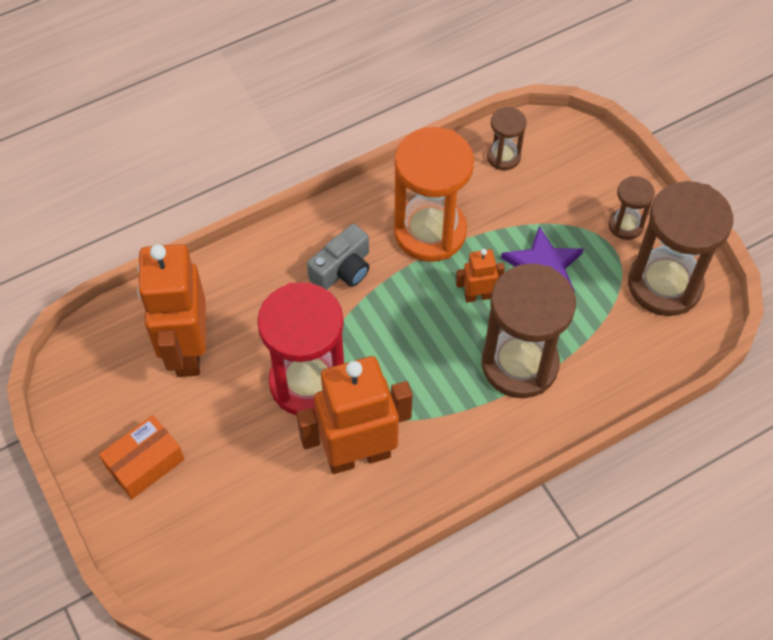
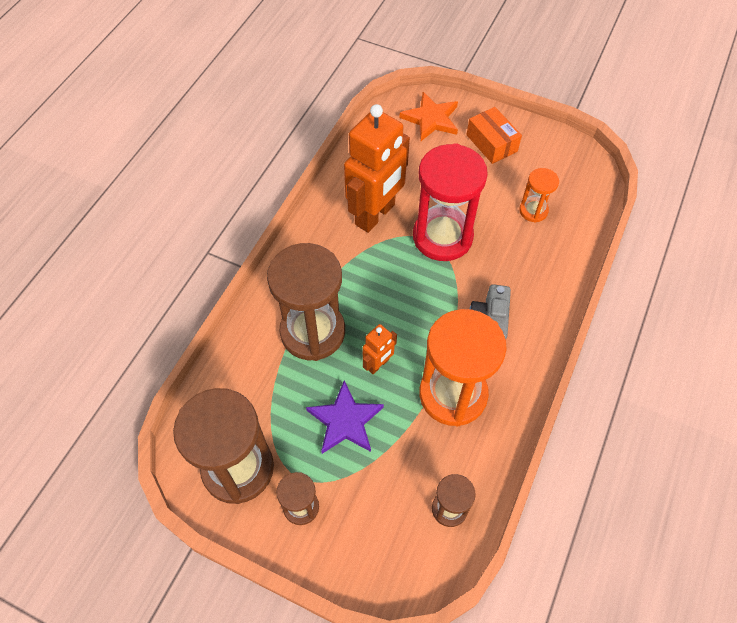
camera: 145 degrees right, 0 degrees up
orange box [99,415,185,499] -> orange box turned 45 degrees counterclockwise [466,107,522,164]
orange robot [137,244,206,377] -> orange hourglass [519,168,559,223]
none -> orange star [399,92,458,141]

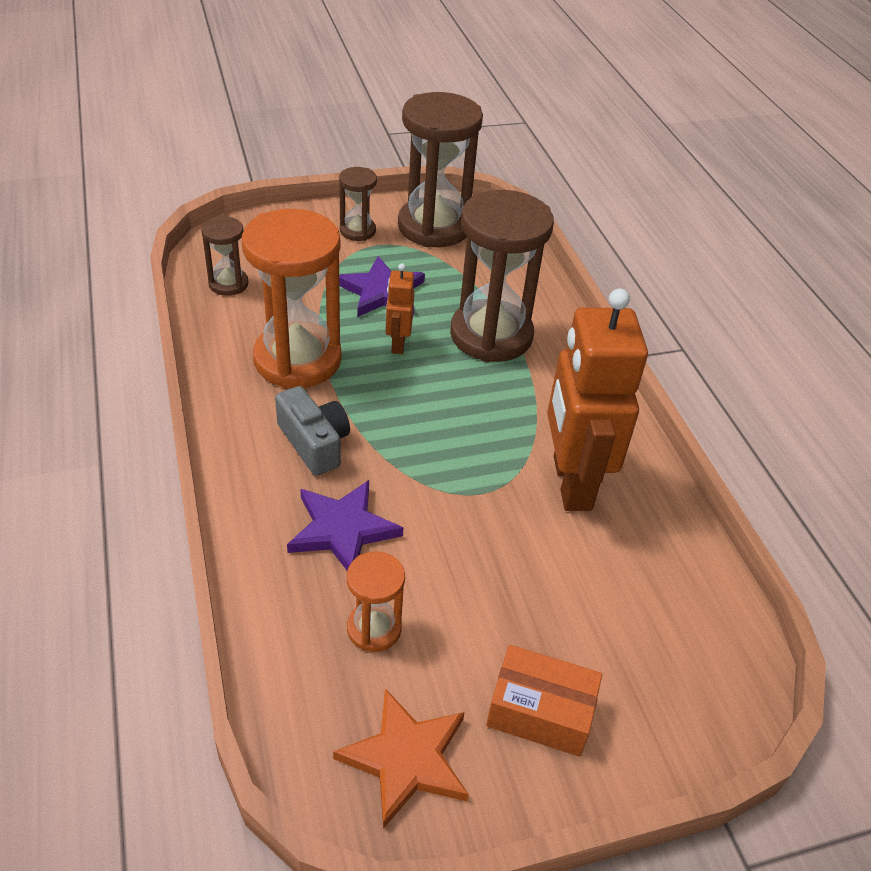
camera: 135 degrees right, 15 degrees down
orange star [399,92,458,141] -> orange star moved to [333,688,469,829]
red hourglass [413,143,488,261] -> none
none -> purple star [287,480,403,570]

